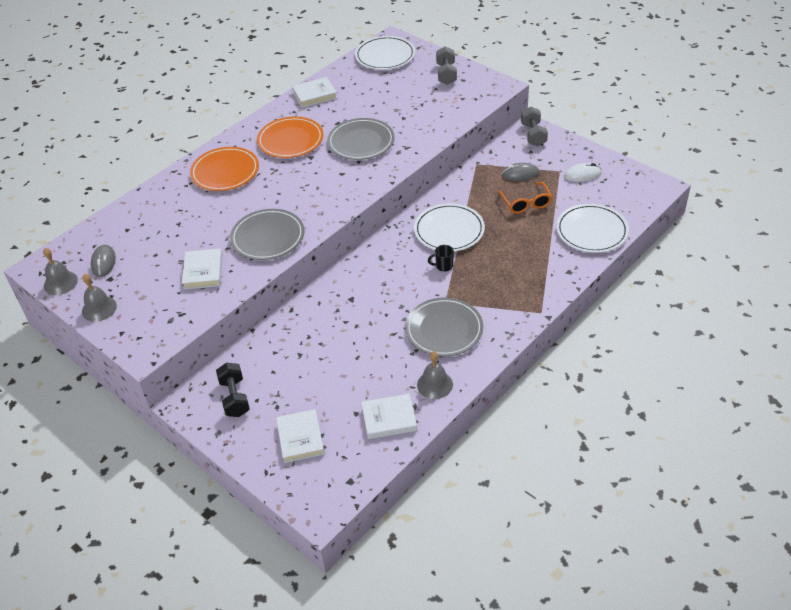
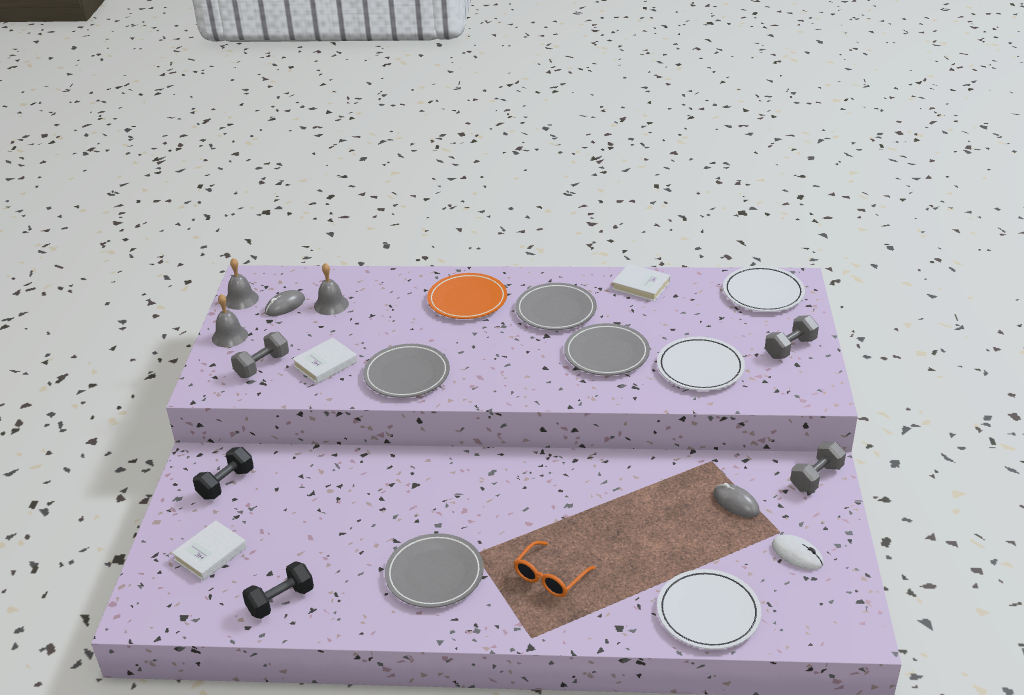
camera: 50 degrees right, 10 degrees down
orange plate [257,117,323,158] -> grey plate [515,283,597,330]
white book [361,394,417,439] -> black dumbbell [242,561,314,619]
white plate [414,203,485,251] -> white plate moved to [657,337,745,391]
grey bell [417,351,453,399] -> grey bell moved to [314,263,349,315]
black mug [428,245,454,272] -> none
orange glasses [498,182,552,214] -> orange glasses moved to [514,541,595,597]
none -> grey dumbbell [231,332,289,378]

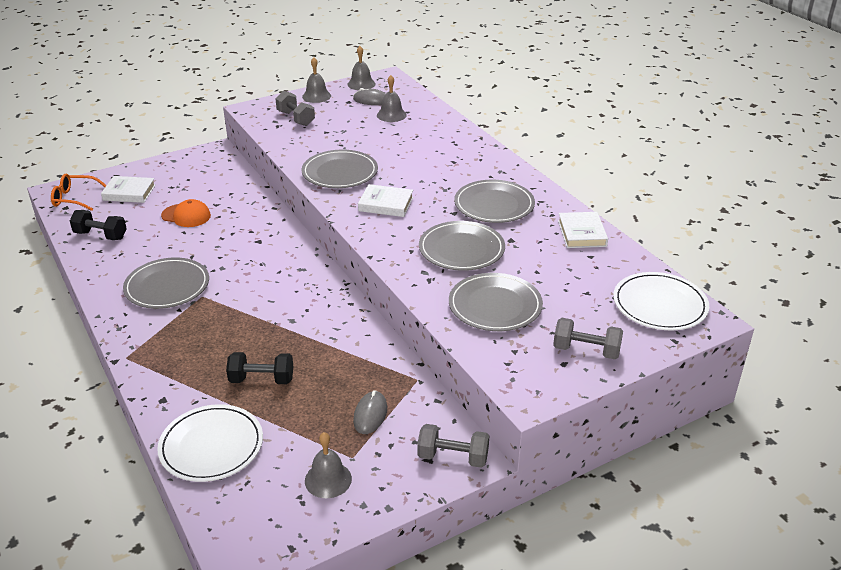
camera: 55 degrees right, 0 degrees up
black dumbbell [193,447,254,500] -> black dumbbell moved to [226,352,293,384]
grey dumbbell [231,332,289,378] -> grey dumbbell turned 45 degrees clockwise [276,91,315,126]
white book [293,338,358,384] -> white book moved to [358,184,413,217]
orange plate [427,273,507,319] -> none
orange glasses [514,541,595,597] -> orange glasses moved to [51,174,107,211]
white plate [657,337,745,391] -> grey plate [449,273,543,331]
white mouse [772,535,824,570] -> grey bell [305,432,352,498]
none -> orange cap [161,199,211,227]

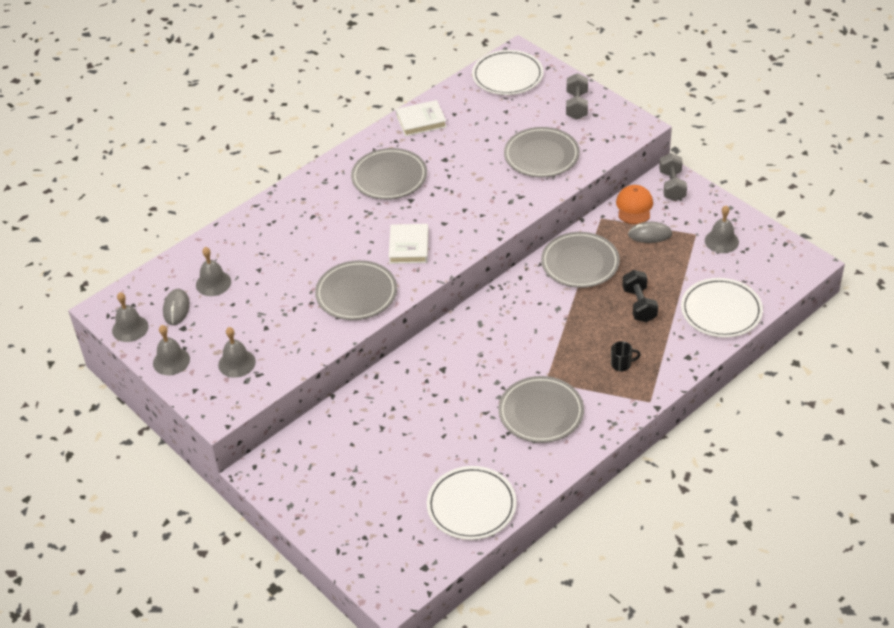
camera: 100 degrees left, 10 degrees up
orange glasses [51,174,107,211] -> none
black dumbbell [70,210,127,240] -> white plate [427,466,517,540]
white book [101,176,156,203] -> none
orange cap [161,199,211,227] -> orange cap moved to [616,185,653,224]
grey dumbbell [276,91,315,126] -> grey bell [218,327,256,378]
grey plate [419,221,505,271] -> grey plate moved to [541,232,620,288]
none -> black mug [611,341,641,371]

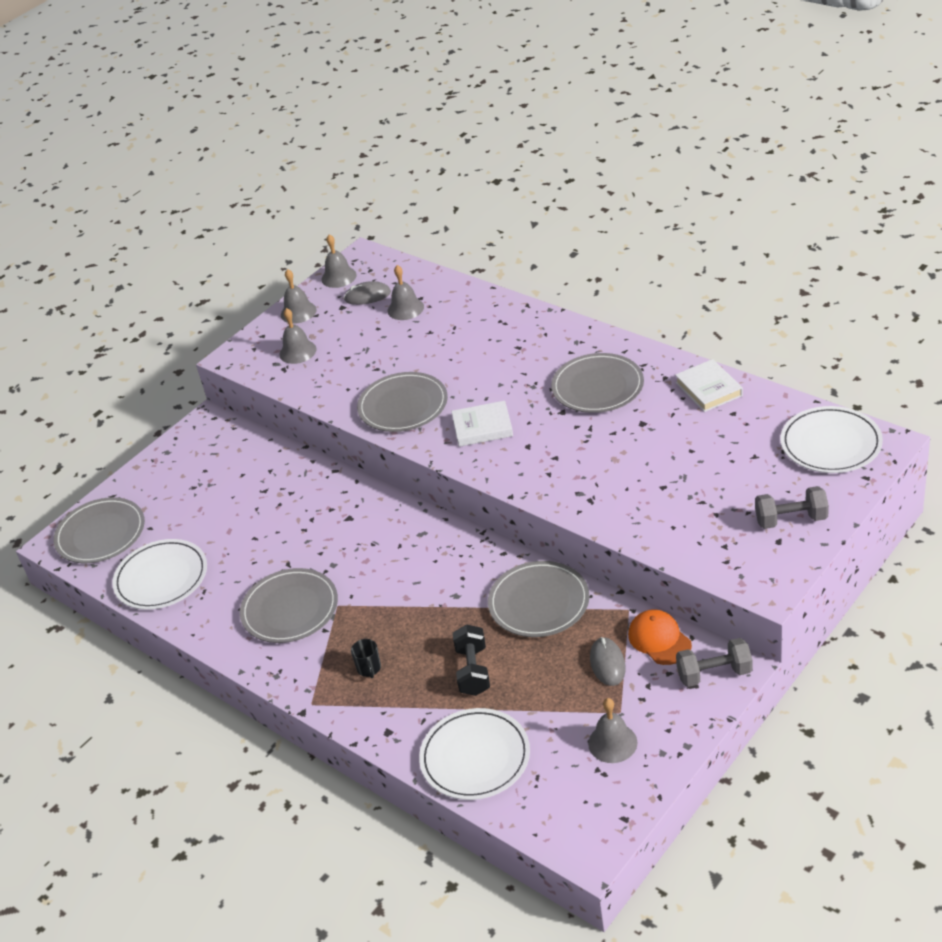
camera: 85 degrees right, 5 degrees down
grey plate [504,127,580,178] -> grey plate moved to [53,497,145,563]
orange cap [616,185,653,224] -> orange cap turned 120 degrees counterclockwise [628,609,692,665]
black dumbbell [622,270,658,322] -> black dumbbell turned 75 degrees counterclockwise [453,624,490,696]

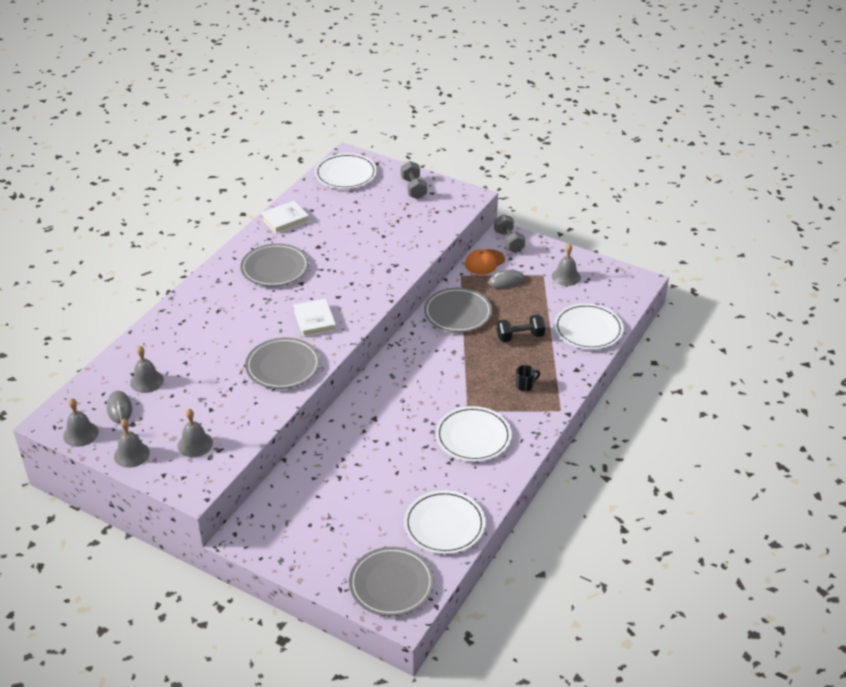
camera: 105 degrees left, 0 degrees up
grey plate [240,568,338,643] -> white plate [436,406,512,462]

